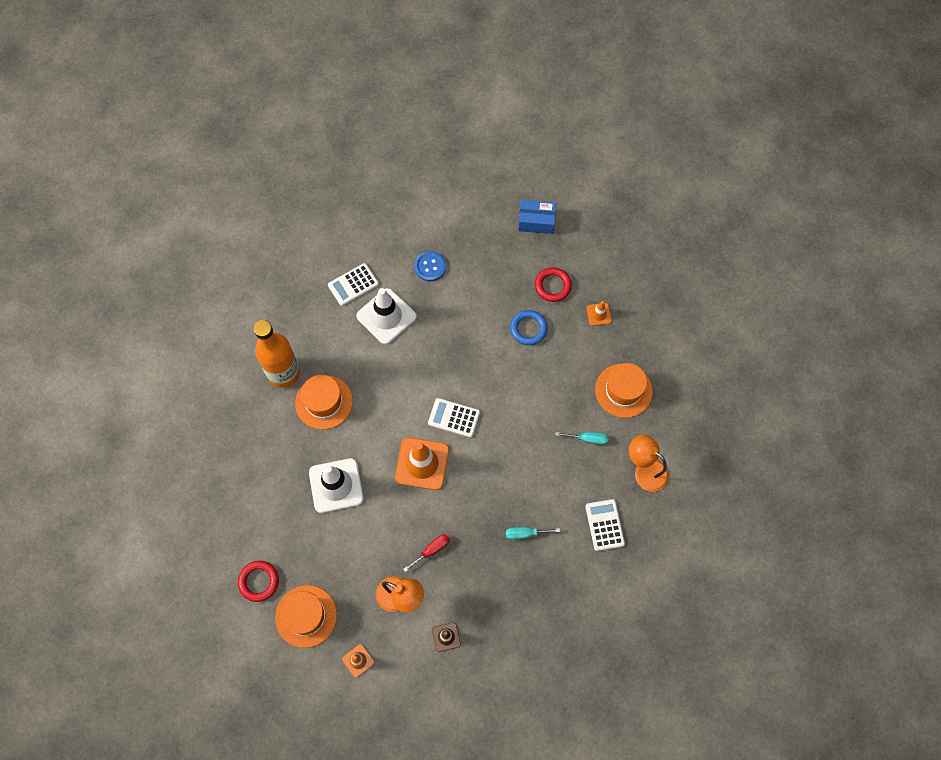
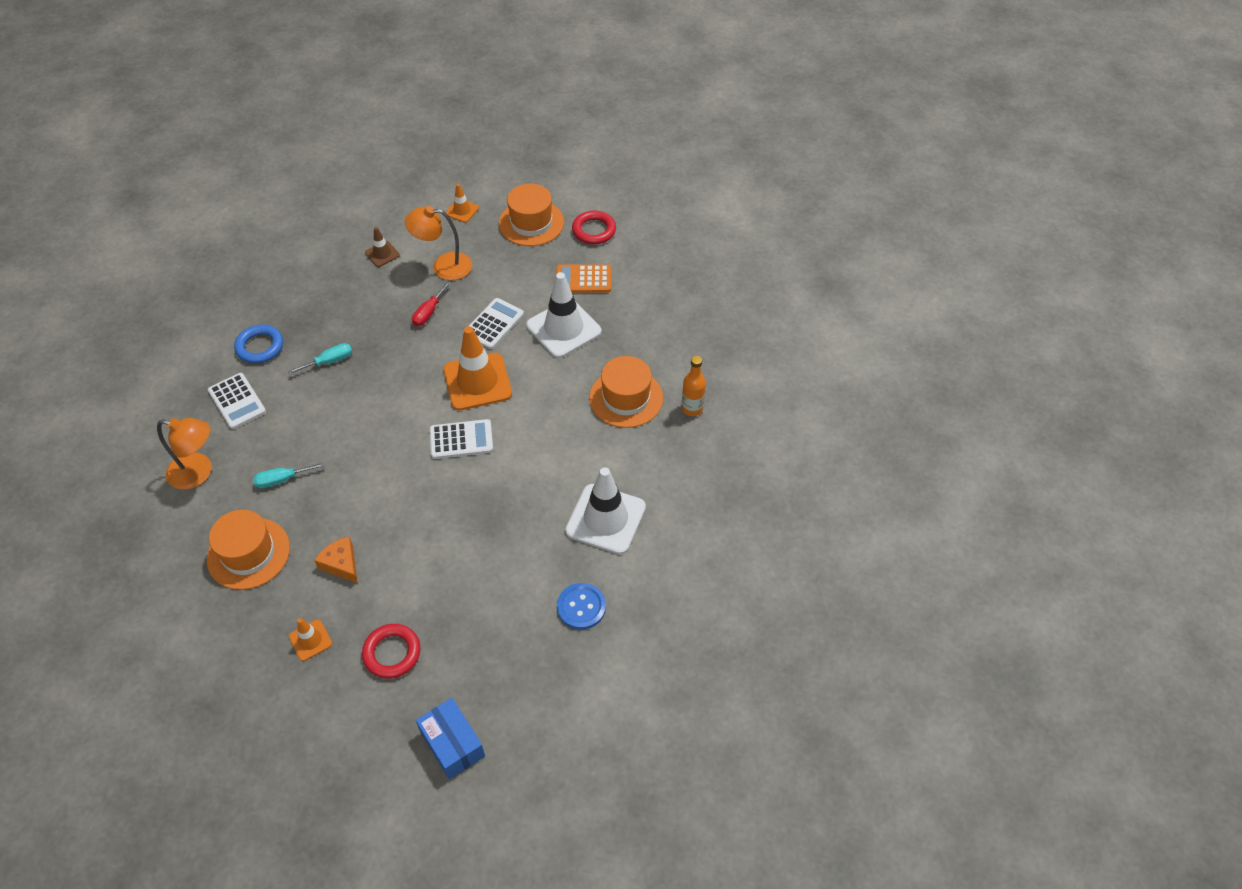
camera: 155 degrees right, 15 degrees down
orange bottle [254,320,300,388] -> orange bottle [681,356,706,416], size x0.50
white calculator [328,263,379,306] -> white calculator moved to [463,298,524,349]
blue ring [510,310,548,345] -> blue ring moved to [234,325,283,364]
blue box [518,200,556,234] -> blue box turned 75 degrees clockwise [416,698,485,779]
none -> orange cheese [314,536,358,583]
none -> orange calculator [556,265,611,293]

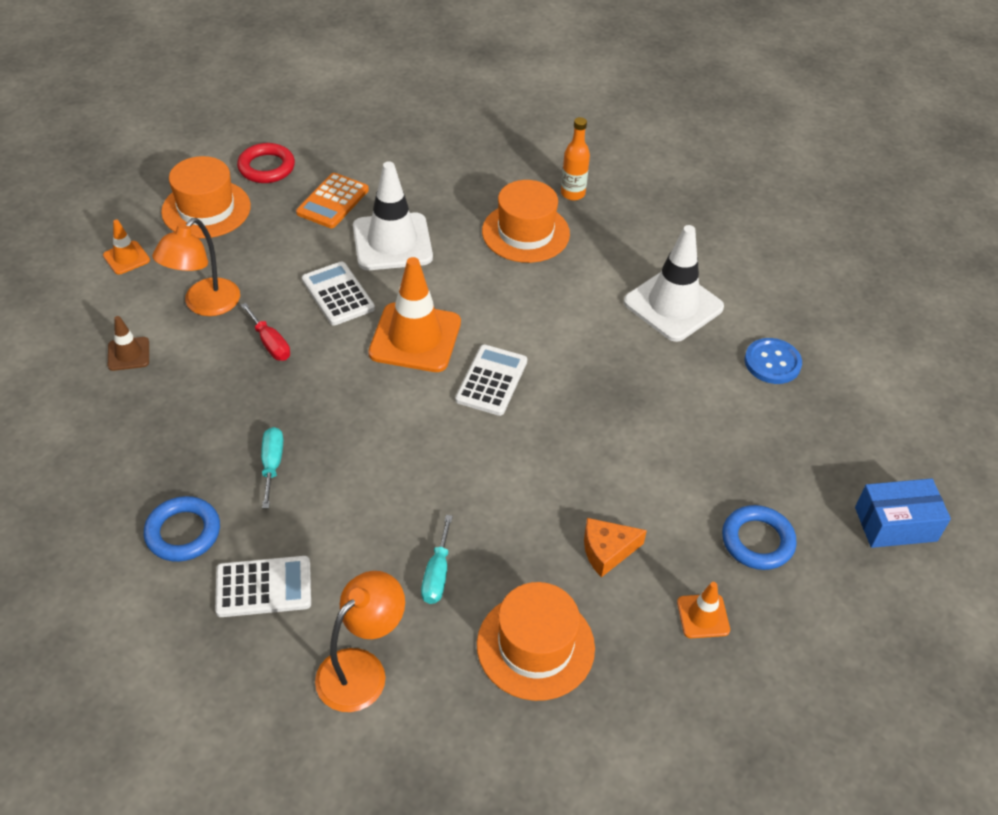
camera: 65 degrees left, 5 degrees down
red ring [362,624,421,679] -> blue ring [722,505,797,570]

